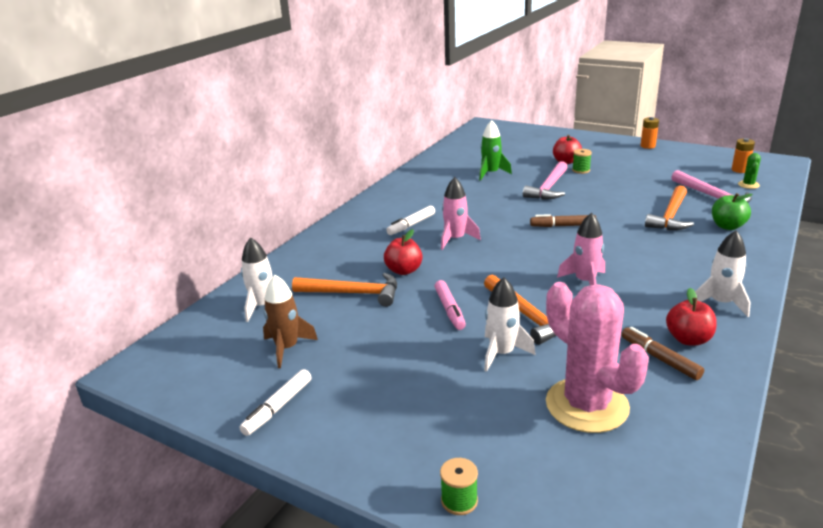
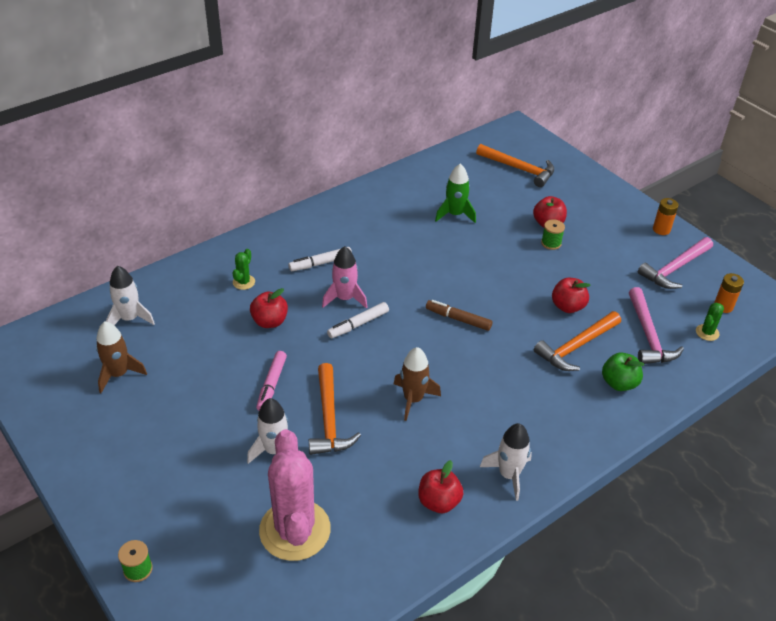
camera: 20 degrees right, 15 degrees up
white marker [240,369,312,436] -> white marker moved to [327,302,389,338]
orange hammer [292,273,397,307] -> orange hammer moved to [476,144,554,187]
pink hammer [523,161,568,200] -> pink hammer moved to [638,237,713,289]
pink rocket [557,213,605,285] -> brown rocket [394,347,441,421]
brown marker [621,327,704,380] -> none
none -> green cactus [233,249,255,290]
none -> red apple [552,278,591,313]

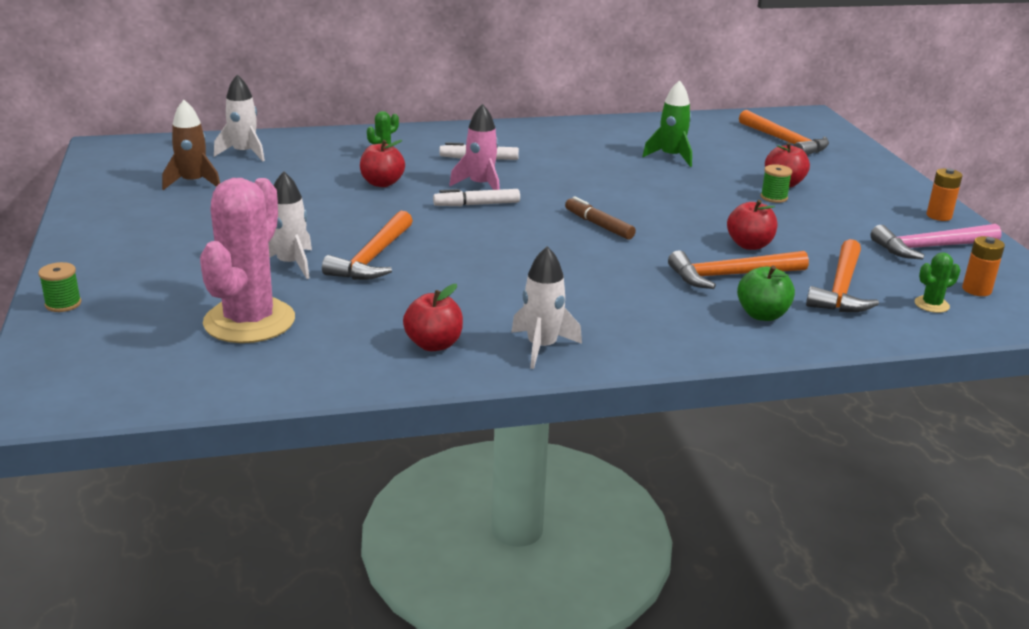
camera: 25 degrees right, 15 degrees down
pink marker [256,351,287,411] -> none
brown rocket [394,347,441,421] -> none
pink hammer [629,287,684,364] -> orange hammer [806,239,879,312]

